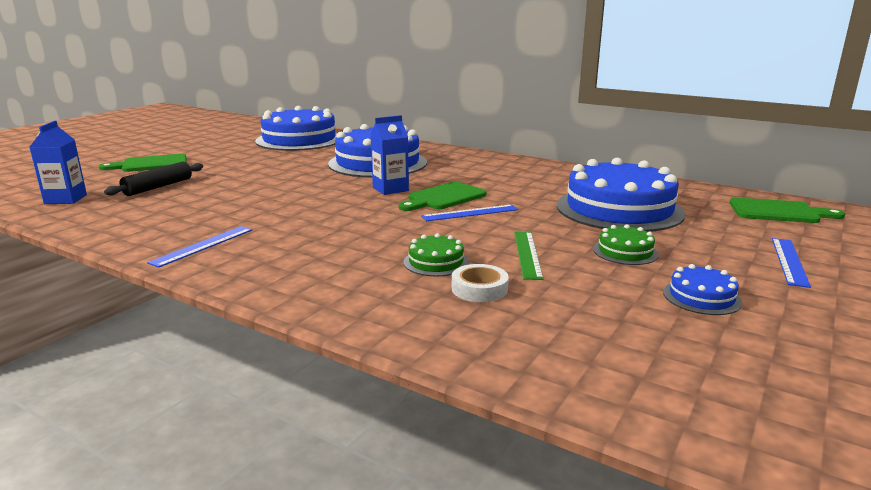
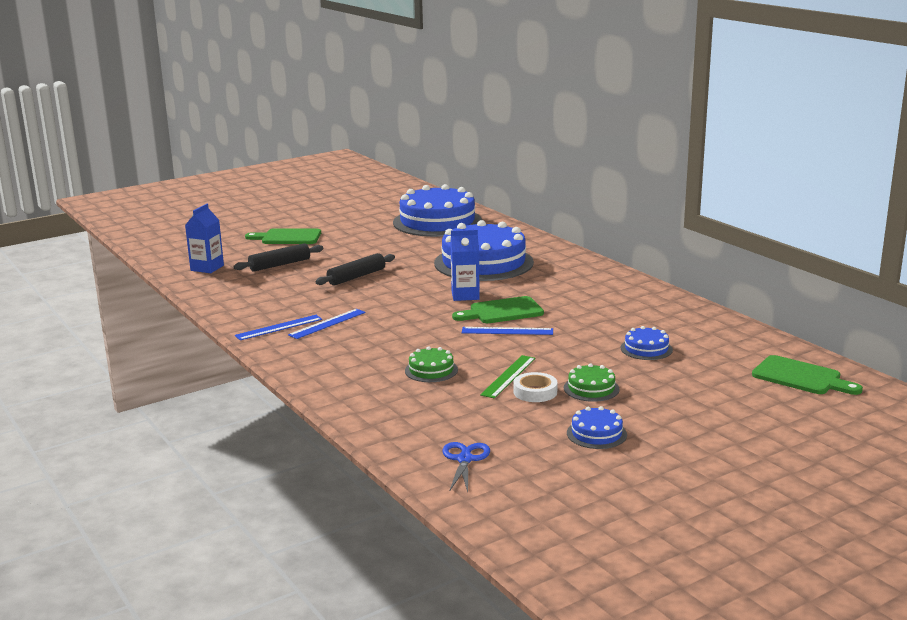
camera: 25 degrees right, 0 degrees up
white tape [452,264,509,302] -> white tape moved to [513,372,558,402]
blue cake [557,158,685,232] -> blue cake [620,326,673,360], size x0.43
blue ruler [772,238,811,288] -> blue ruler moved to [288,309,365,339]
none -> black rolling pin [315,253,395,286]
none -> blue scissors [442,442,490,492]

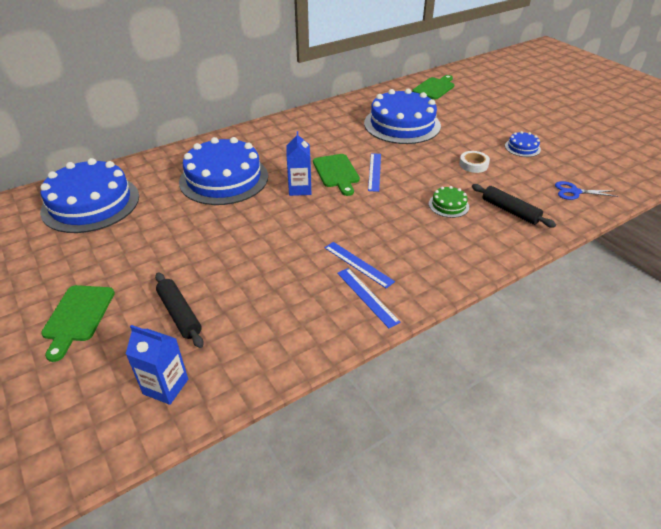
camera: 90 degrees left, 20 degrees up
black rolling pin [315,253,395,286] -> black rolling pin moved to [472,184,556,228]
green ruler [480,355,536,399] -> none
green cake [564,363,619,402] -> none
blue cake [620,326,673,360] -> blue cake [364,89,441,144], size x2.34

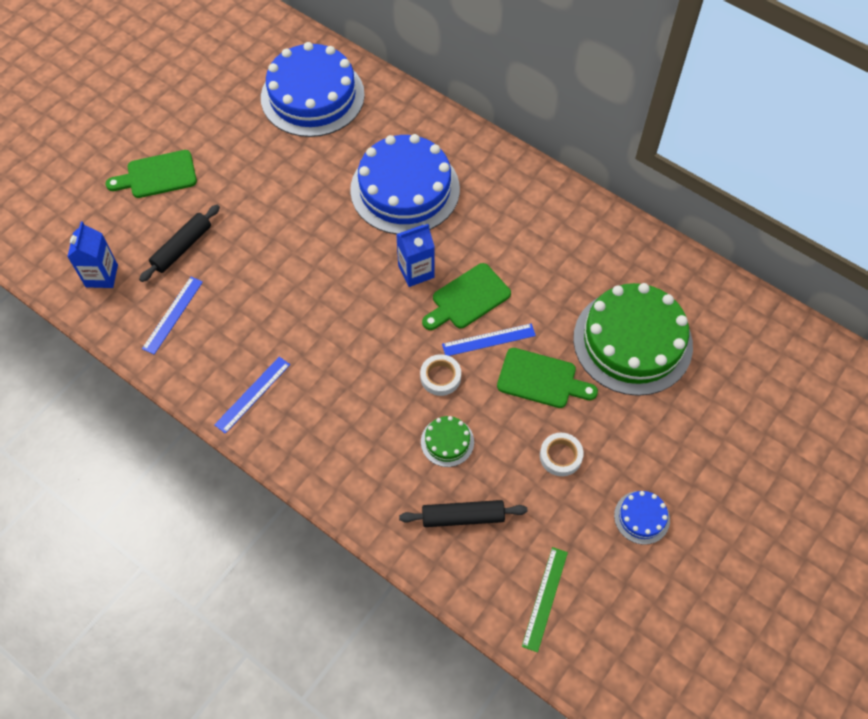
camera: 70 degrees right, 20 degrees up
blue ruler [324,242,395,288] -> blue ruler moved to [142,277,203,354]
blue cake [364,89,441,144] -> green cake [573,283,693,396]
green cutting board [412,75,454,100] -> green cutting board moved to [497,348,598,408]
black rolling pin [472,184,556,228] -> black rolling pin turned 60 degrees clockwise [399,500,528,527]
blue scissors [555,181,619,200] -> green ruler [522,547,568,652]
none -> white tape [420,354,461,396]

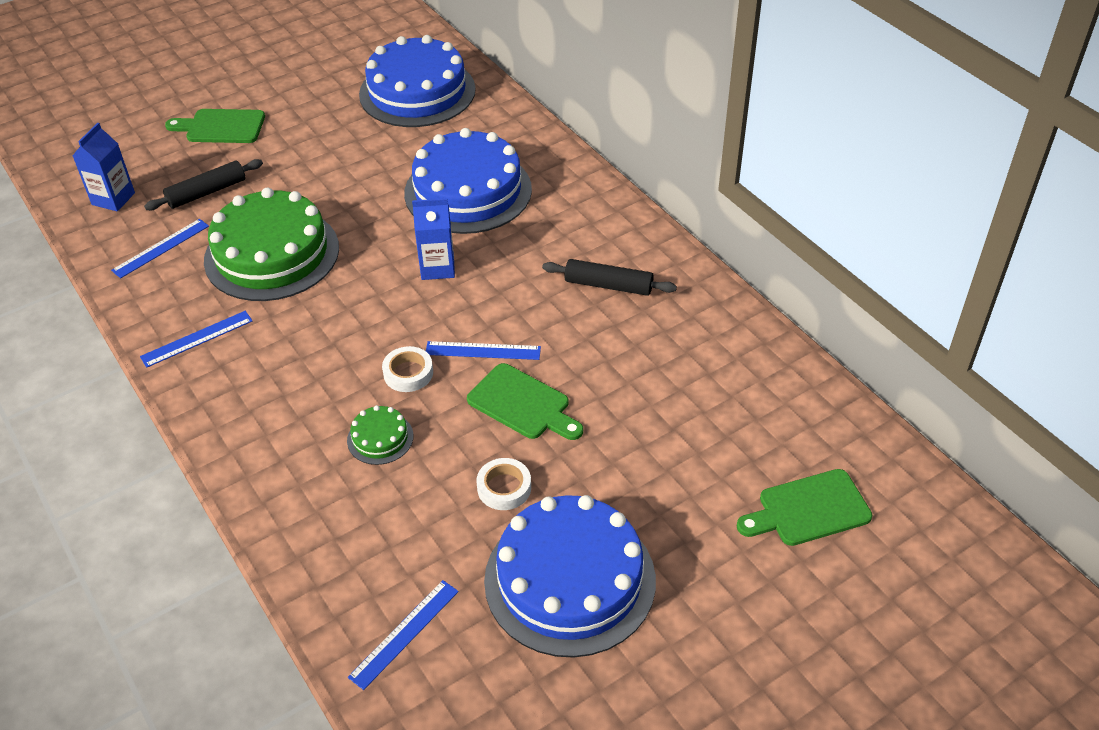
camera: 20 degrees right, 15 degrees down
black rolling pin [399,500,528,527] -> black rolling pin moved to [542,259,677,296]
green cutting board [422,263,511,330] -> green cutting board moved to [737,469,872,546]
green ruler [522,547,568,652] -> blue ruler [348,580,459,690]
green cake [573,283,693,396] -> green cake moved to [204,188,339,301]
blue cake [614,491,670,545] -> blue cake [484,495,656,658], size x2.34

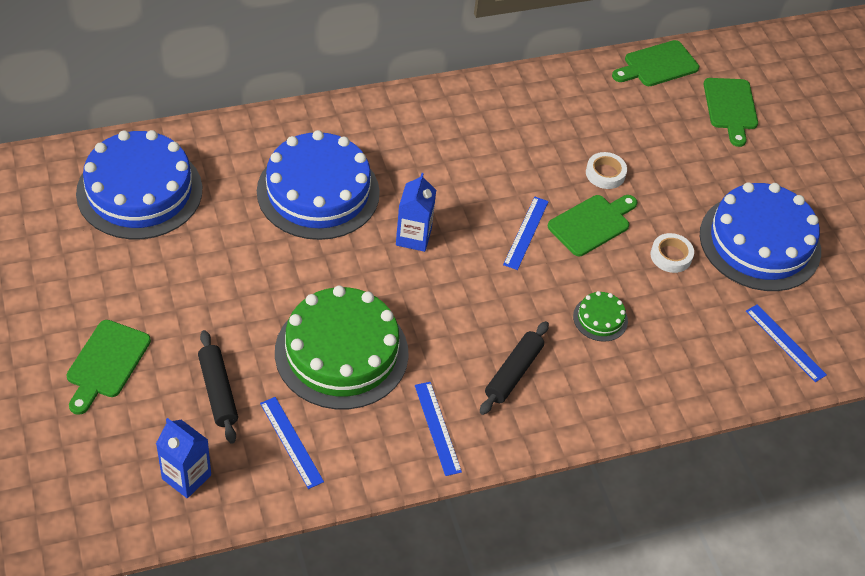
camera: 80 degrees left, 5 degrees up
white tape [382,346,433,392] -> white tape moved to [586,152,627,189]
black rolling pin [542,259,677,296] -> black rolling pin moved to [480,321,549,415]
none -> green cutting board [612,40,699,86]

